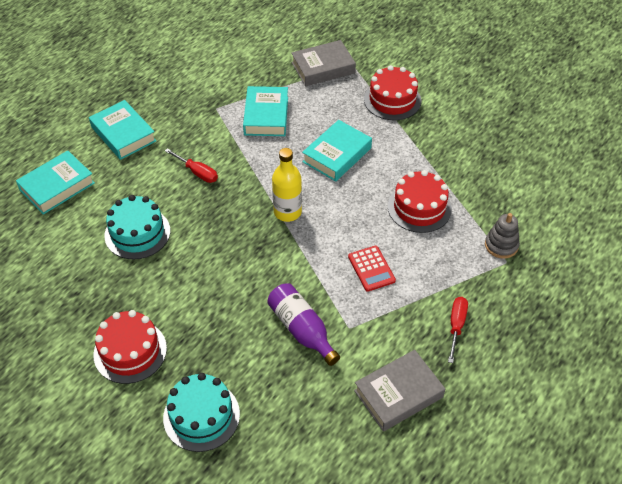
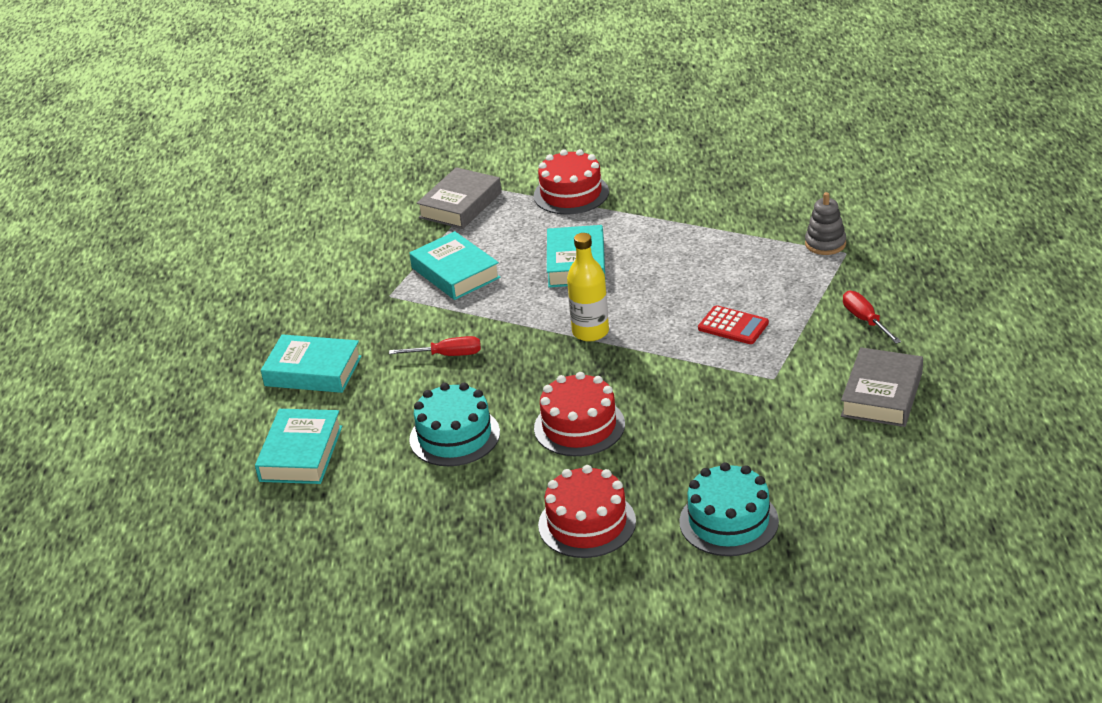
camera: 35 degrees left, 15 degrees down
purple bottle [267,283,340,366] -> none
red cake [388,170,452,233] -> red cake moved to [534,372,625,456]

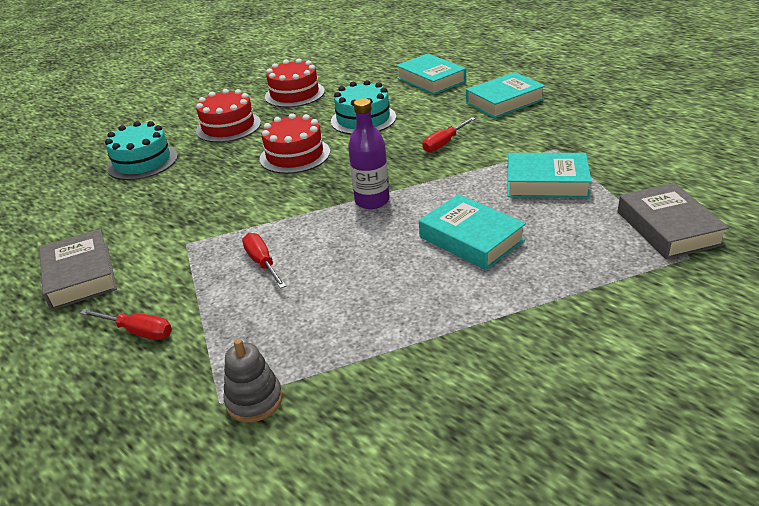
camera: 135 degrees right, 0 degrees up
red cake [534,149,609,215] -> red cake moved to [265,58,325,108]
yellow bottle [567,233,609,342] -> purple bottle [348,98,390,209]
red calculator [698,305,769,344] -> red screwdriver [242,233,286,289]

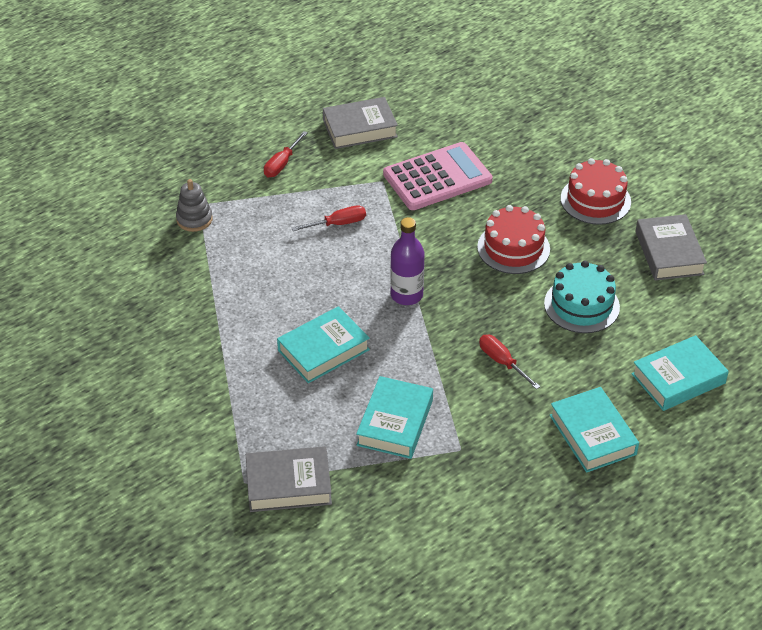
camera: 95 degrees right, 10 degrees up
turquoise cake [105,121,178,180] -> none
red cake [265,58,325,108] -> grey book [635,214,707,281]
none -> pink calculator [383,142,493,210]

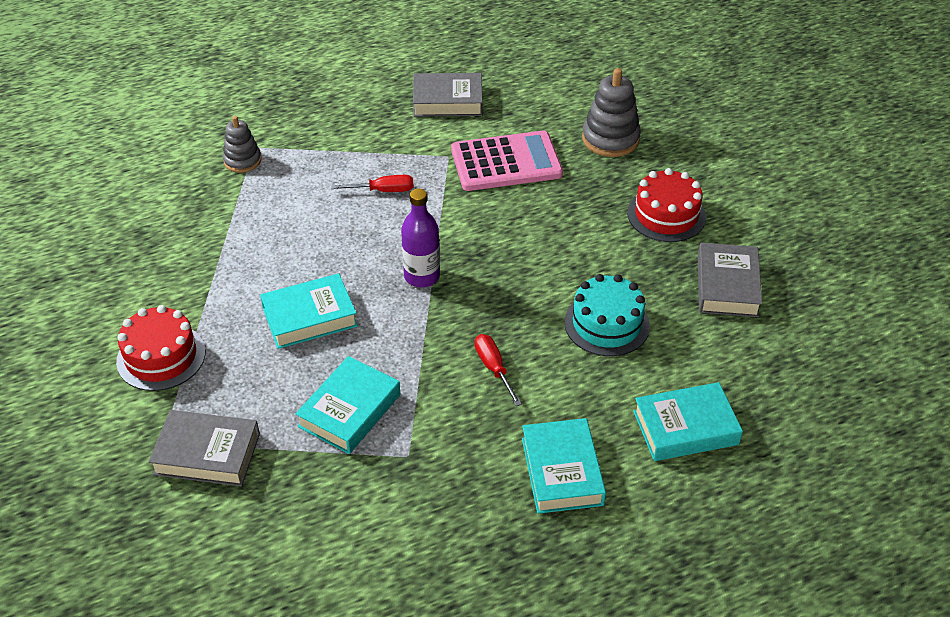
camera: 15 degrees right, 0 degrees up
red screwdriver [264,131,308,177] -> none
red cake [477,205,550,274] -> red cake moved to [116,305,205,391]
none -> grey stacking toy [582,68,641,157]

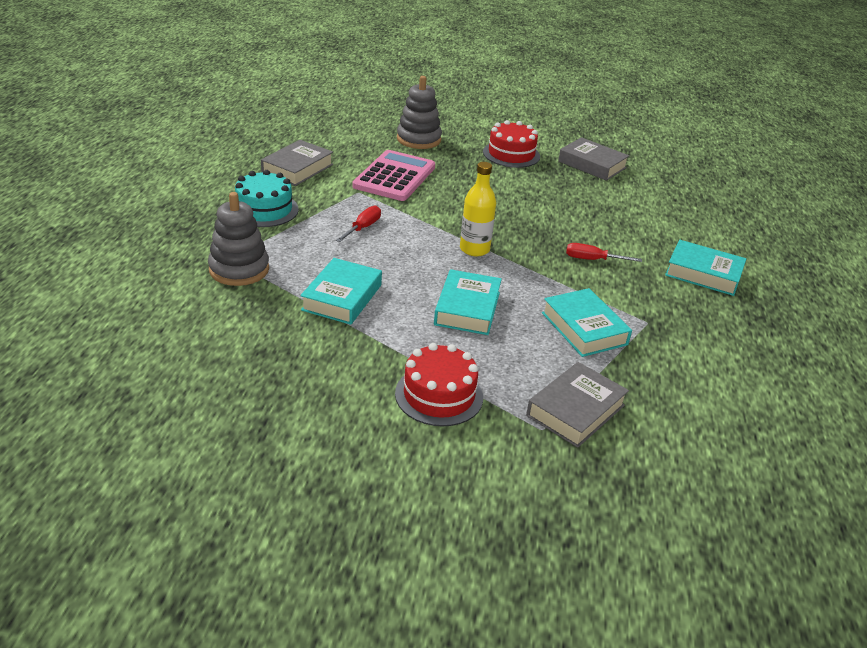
camera: 60 degrees left, 10 degrees down
grey stacking toy [223,116,262,173] -> grey stacking toy [208,192,269,286], size x1.56
purple bottle [401,189,440,287] -> yellow bottle [460,162,496,256]
turquoise cake [564,274,650,356] -> turquoise cake moved to [235,170,299,227]
turquoise book [633,382,743,461] -> turquoise book moved to [300,258,382,325]

